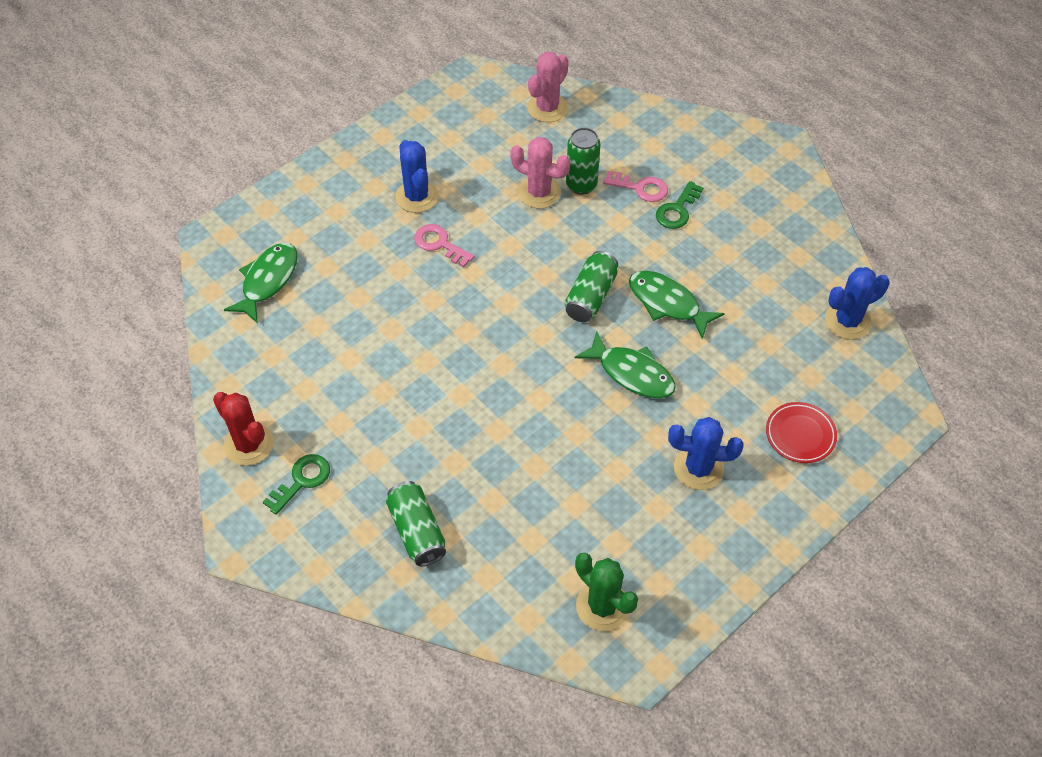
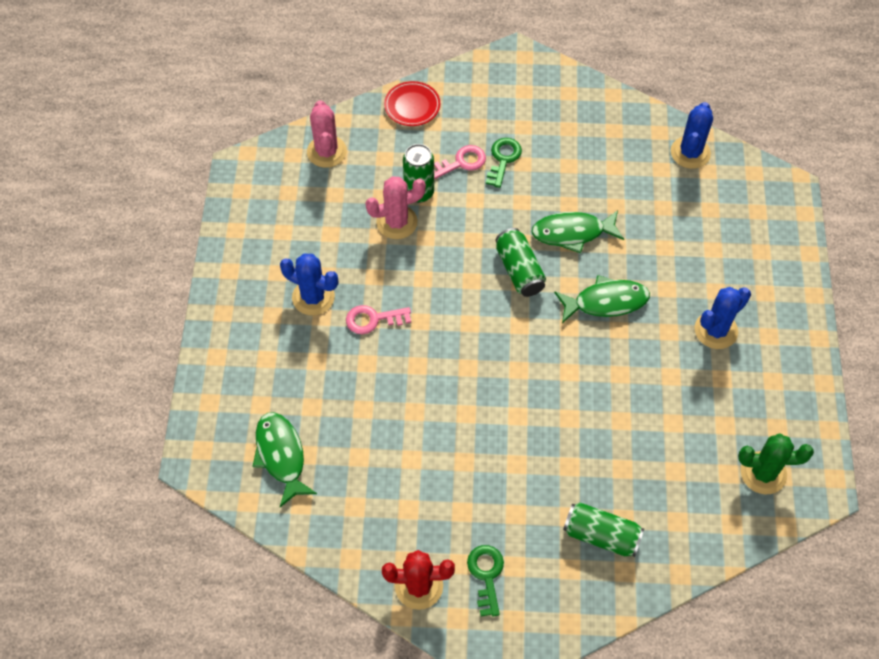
camera: 45 degrees left, 5 degrees up
green key [656,181,703,229] -> green key turned 150 degrees counterclockwise [486,138,522,188]
red plate [766,402,837,463] -> red plate moved to [384,81,440,126]

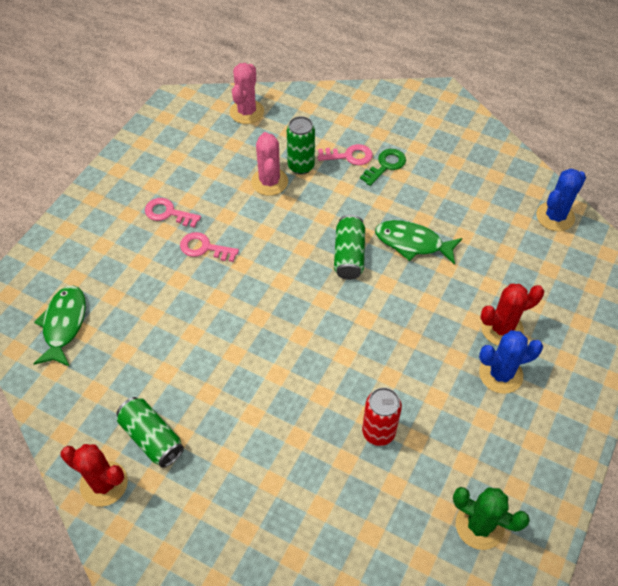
camera: 25 degrees right, 5 degrees down
blue cactus [280,253,338,315] -> pink key [145,198,201,228]
pink cactus [365,176,426,239] -> pink cactus turned 75 degrees clockwise [251,132,288,196]
red plate [384,81,440,126] -> none
green key [467,545,504,617] -> none
green fish [554,275,650,323] -> none
green can [563,502,644,557] -> green can moved to [116,397,184,468]
none -> red can [362,387,402,446]
none -> red cactus [480,284,544,346]

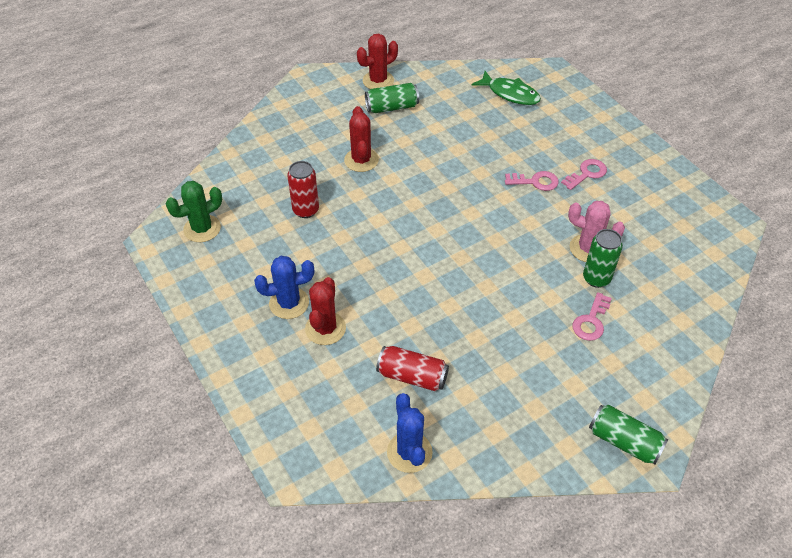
camera: 120 degrees right, 5 degrees down
pink key [180,232,239,262] -> pink key turned 45 degrees clockwise [505,171,559,191]
pink cactus [230,63,264,124] -> none
green can [334,215,365,280] -> green can moved to [589,405,668,465]
green key [360,149,406,186] -> none
green fish [375,220,462,265] -> none
blue cactus [479,330,543,394] -> blue cactus turned 60 degrees clockwise [254,256,314,319]
none -> red cactus [344,106,379,172]
none -> red can [376,346,449,391]

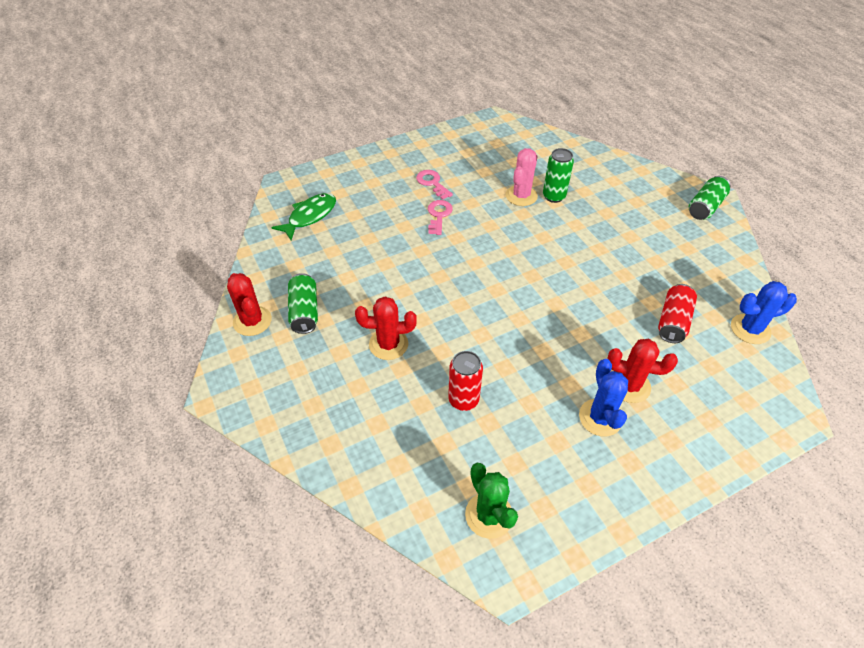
camera: 85 degrees left, 0 degrees up
pink key [572,292,612,341] -> none

